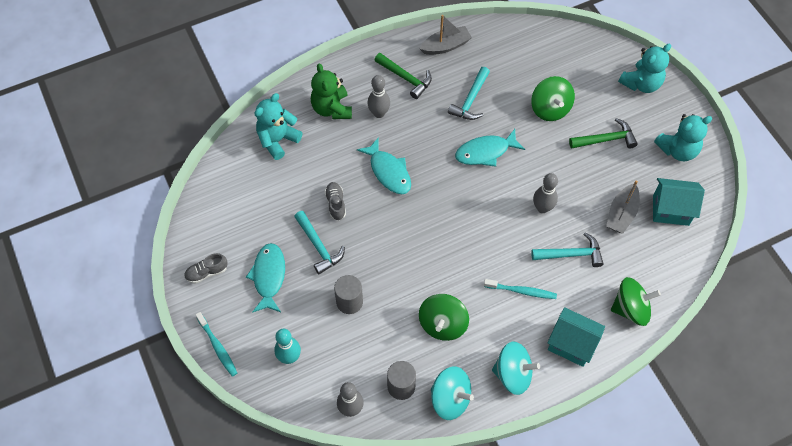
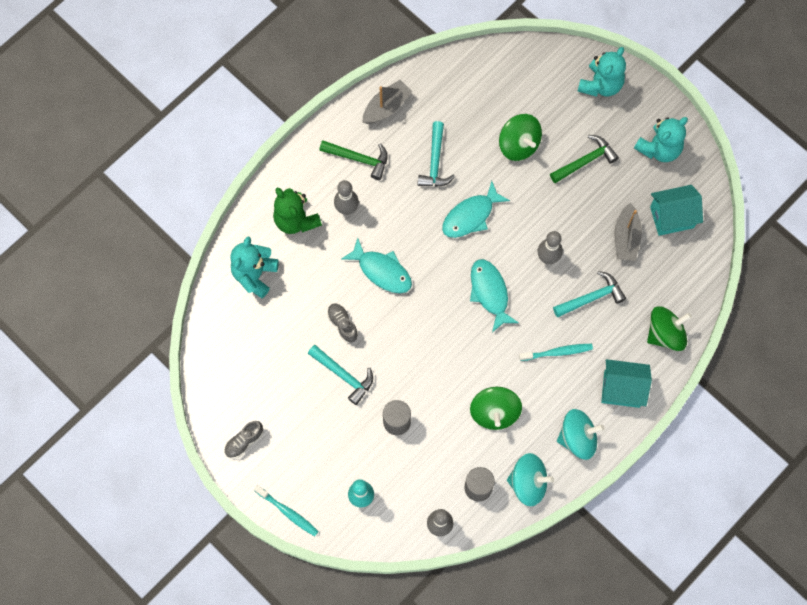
camera: 20 degrees left, 10 degrees up
turquoise fish [246,243,285,313] -> turquoise fish moved to [470,259,519,332]

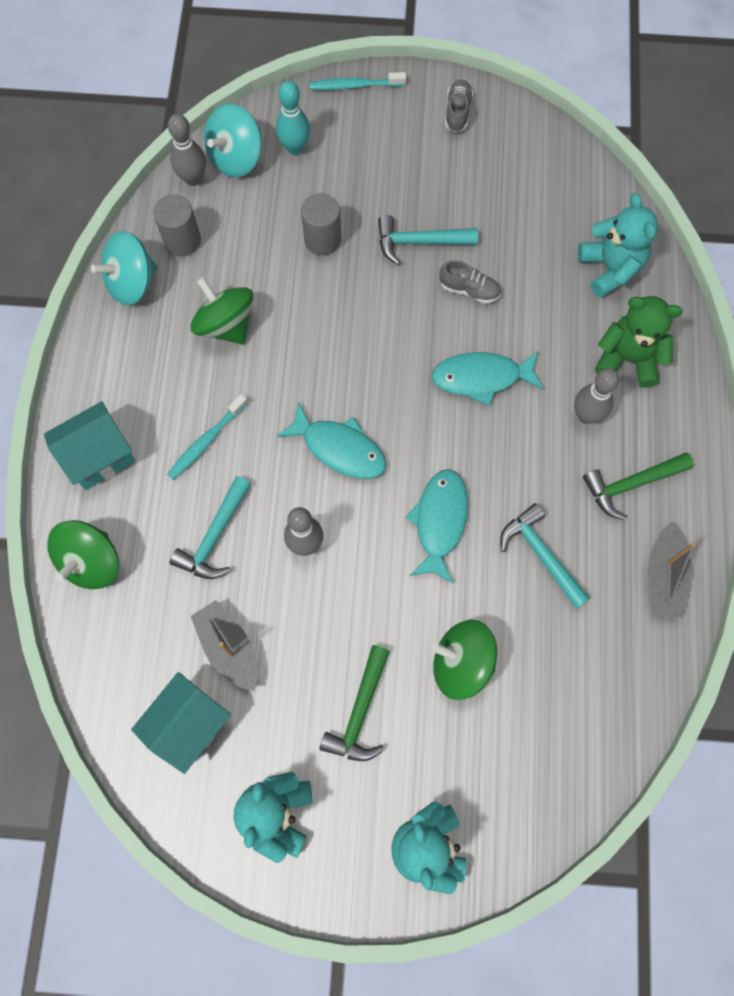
camera: 140 degrees right, 0 degrees up
turquoise spinning top [557,409,604,460] -> turquoise spinning top moved to [204,104,262,177]

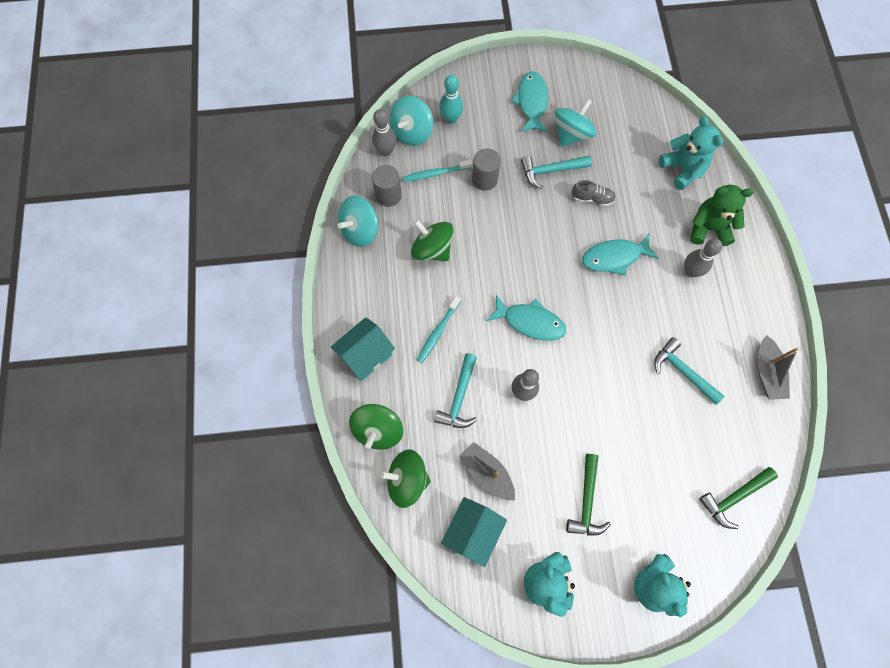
camera: 10 degrees left, 0 degrees up
turquoise toothbrush [310,72,406,90] -> turquoise toothbrush moved to [403,159,473,182]
turquoise fish [406,469,468,584] -> turquoise fish moved to [511,71,548,132]
green spinning top [432,620,497,700] -> green spinning top moved to [380,449,431,508]
grey shoe [445,79,473,133] -> none
green hammer [583,453,694,520] -> green hammer moved to [699,467,778,529]
none -> turquoise spinning top [555,99,597,147]

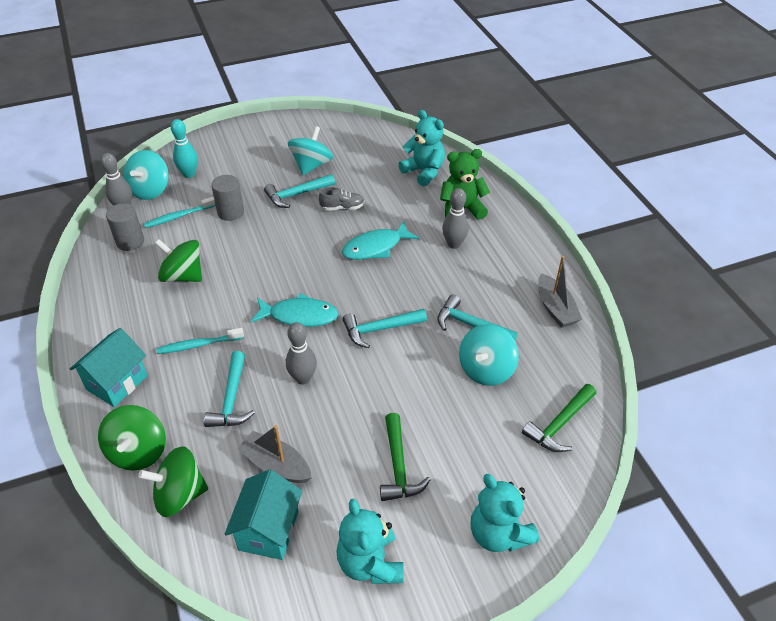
camera: 15 degrees left, 25 degrees down
turquoise spinning top [338,196,378,247] -> turquoise spinning top moved to [459,324,519,386]
turquoise toothbrush [417,296,461,363] -> turquoise toothbrush turned 60 degrees clockwise [157,328,244,354]
turquoise fish [511,71,548,132] -> none
none -> turquoise hammer [343,309,427,348]

